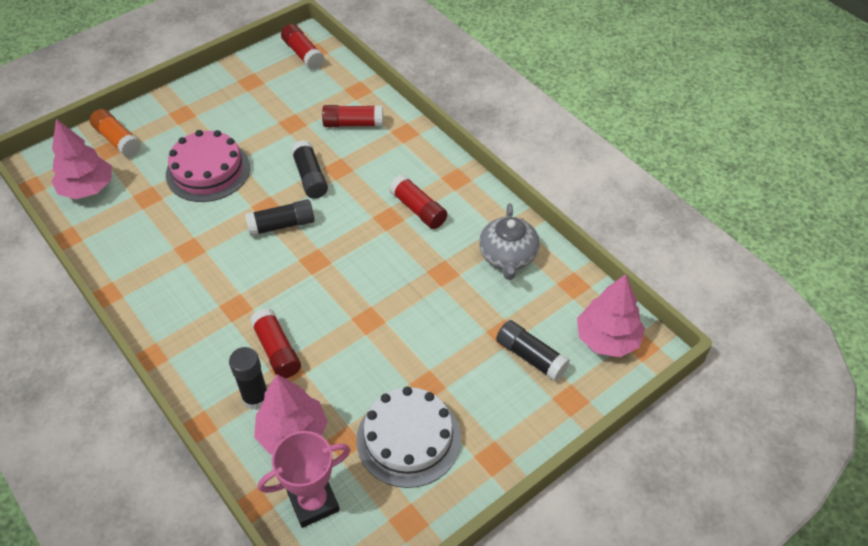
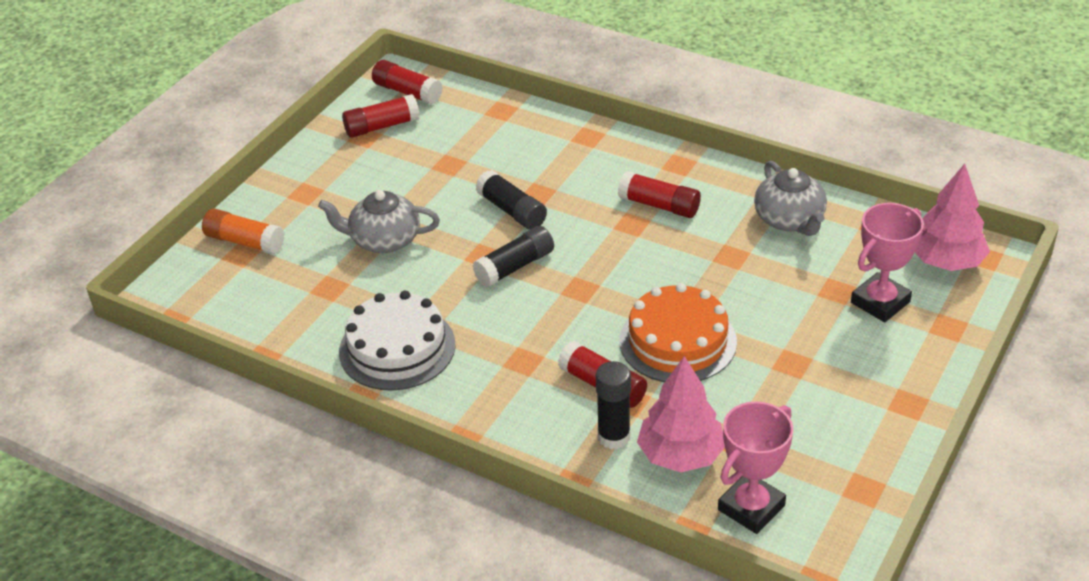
camera: 20 degrees left, 10 degrees down
pink tree [51,119,112,199] -> none
pink cake [166,130,250,202] -> grey teapot [318,190,440,253]
red glue stick [322,105,383,127] -> red glue stick moved to [342,94,420,138]
white cake [357,387,461,488] -> white cake moved to [339,291,455,391]
black glue stick [496,320,570,381] -> pink trophy [851,203,924,322]
none -> orange cake [619,283,737,382]

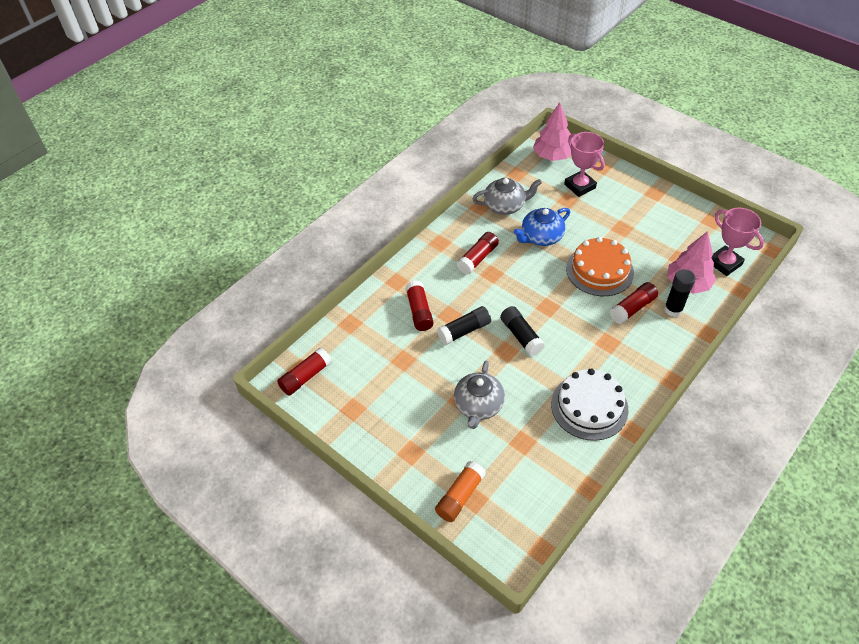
camera: 80 degrees left, 10 degrees up
red glue stick [342,94,420,138] -> red glue stick moved to [406,280,434,331]
none -> blue teapot [514,208,570,246]

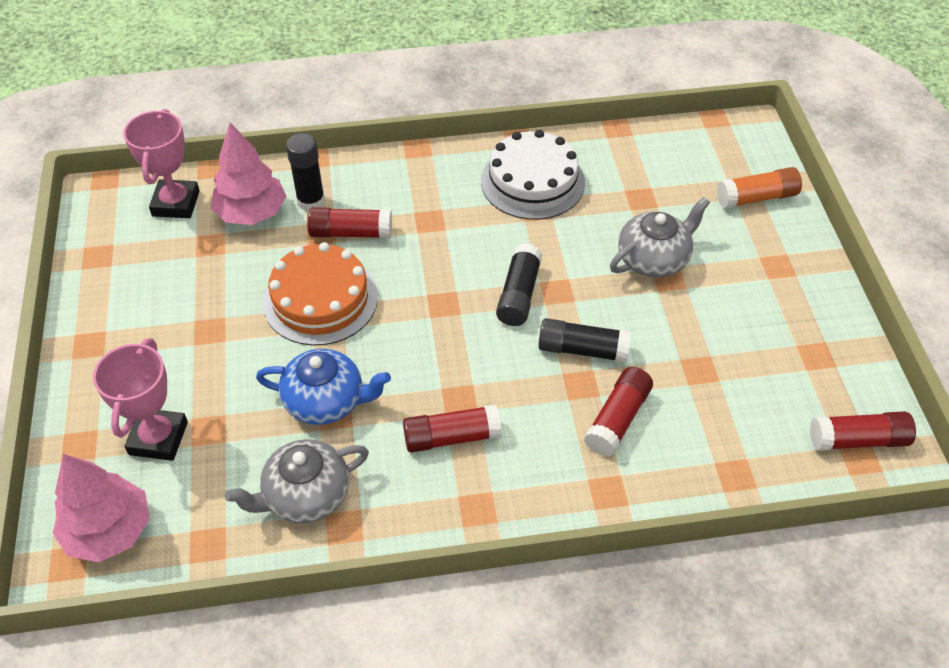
camera: 140 degrees left, 0 degrees up
grey teapot [472,178,542,215] -> grey teapot turned 60 degrees counterclockwise [225,439,369,523]

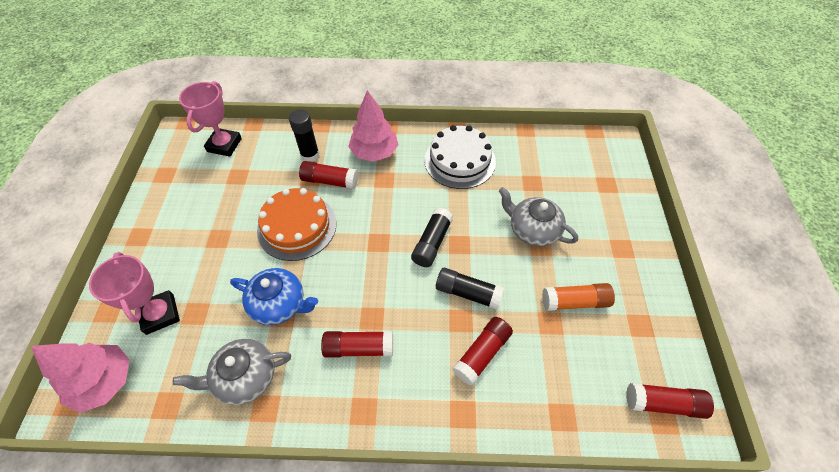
camera: 10 degrees right, 5 degrees up
pink trophy [93,338,188,461] -> pink trophy turned 45 degrees counterclockwise [89,252,180,335]
pink tree [211,123,287,225] -> pink tree moved to [348,90,398,162]
grey teapot [610,197,710,278] -> grey teapot turned 120 degrees counterclockwise [499,187,578,247]
orange glue stick [717,167,802,208] -> orange glue stick moved to [542,283,615,311]

